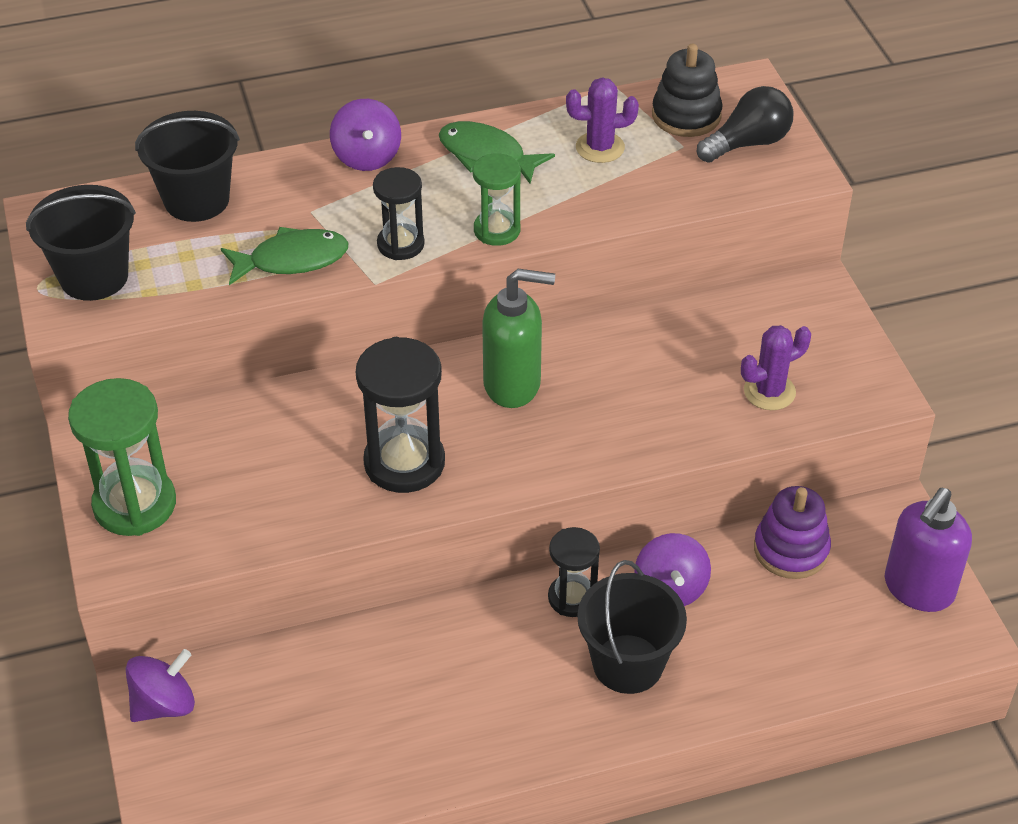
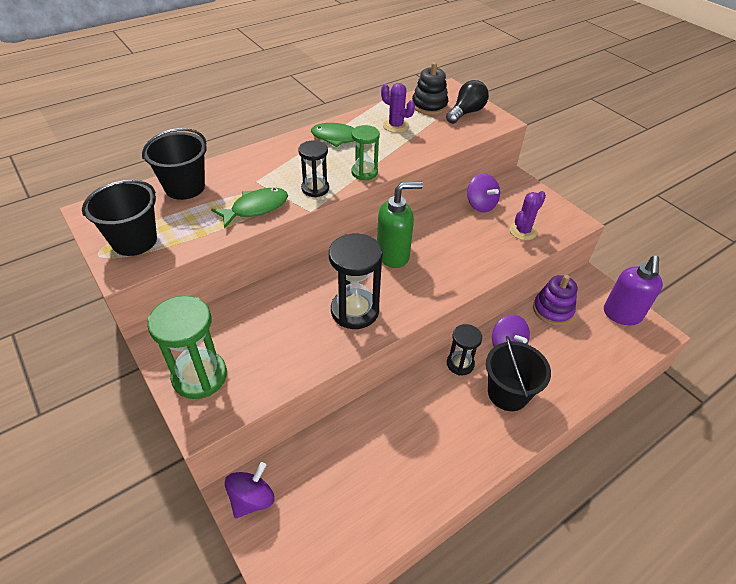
camera: 20 degrees left, 0 degrees up
purple spinning top [330,99,401,171] -> purple spinning top moved to [467,173,500,212]
purple cactus [566,77,639,163] -> purple cactus turned 60 degrees clockwise [381,83,415,133]

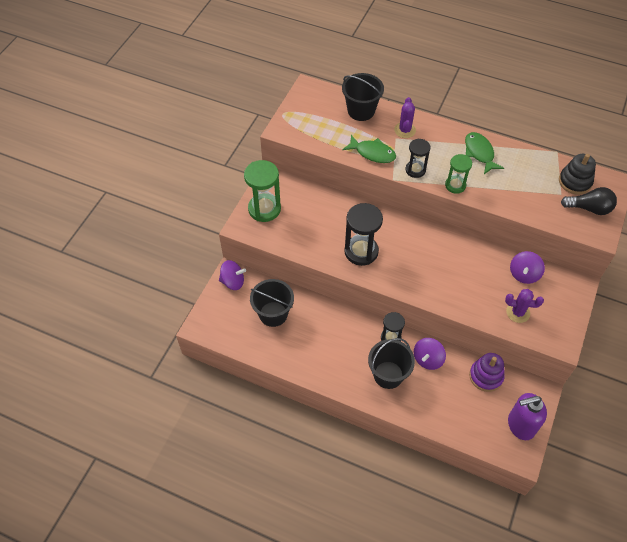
camera: 60 degrees right, 10 degrees up
black bucket [82,180,157,256] -> black bucket moved to [250,279,294,327]
green soap dispenser [377,182,423,268] -> none
purple cactus [381,83,415,133] -> purple cactus moved to [394,97,416,138]

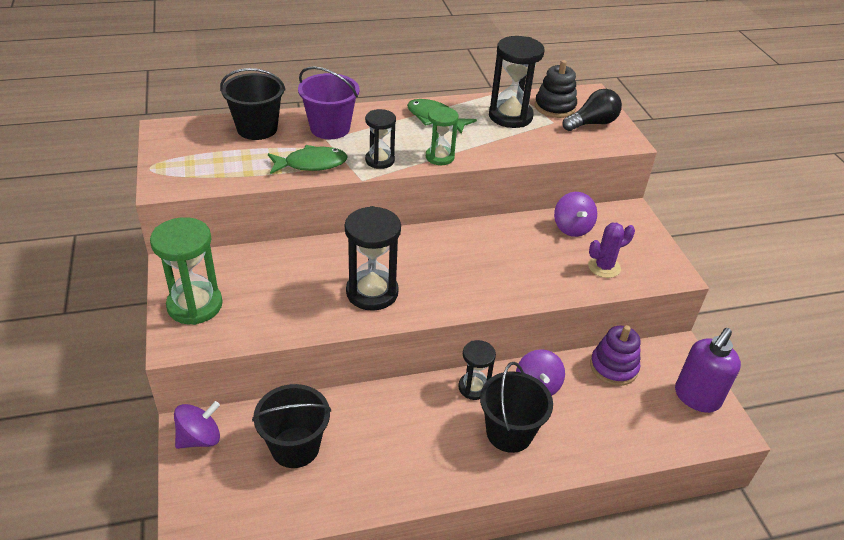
camera: 40 degrees left, 15 degrees down
purple cactus [394,97,416,138] -> purple bucket [298,66,360,139]
none -> black hourglass [489,36,544,128]

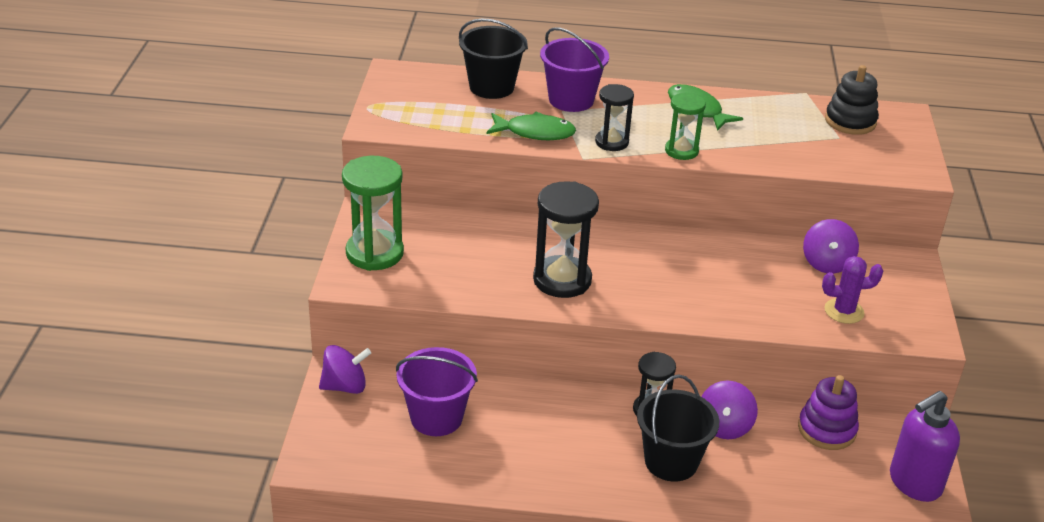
camera: 20 degrees right, 5 degrees down
black bucket [252,384,331,468] -> purple bucket [396,347,478,436]
black hourglass [489,36,544,128] -> none
black light bulb [562,89,622,131] -> none

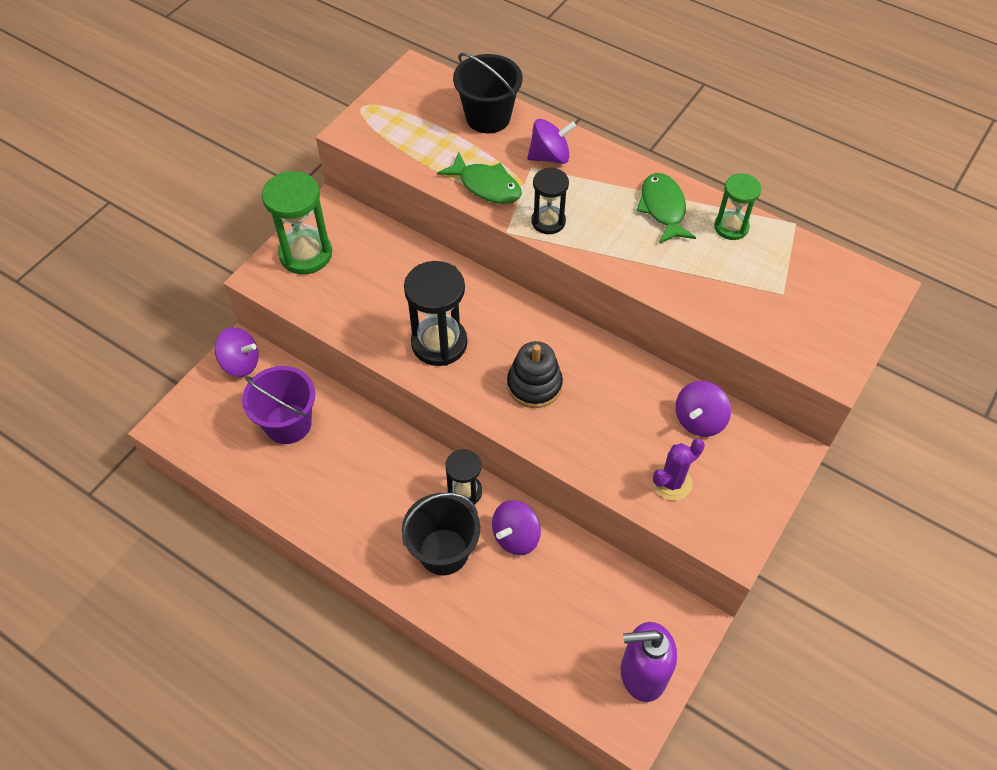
camera: 30 degrees right, 20 degrees up
purple bucket [540,27,609,112] -> purple spinning top [527,119,576,164]
green hourglass [665,92,706,160] -> green hourglass moved to [714,173,761,240]
purple stacking toy [798,375,859,450] -> none
purple cactus [822,256,883,324] -> purple cactus turned 60 degrees counterclockwise [652,439,705,500]
black stacking toy [825,65,879,135] -> black stacking toy moved to [507,341,563,408]

